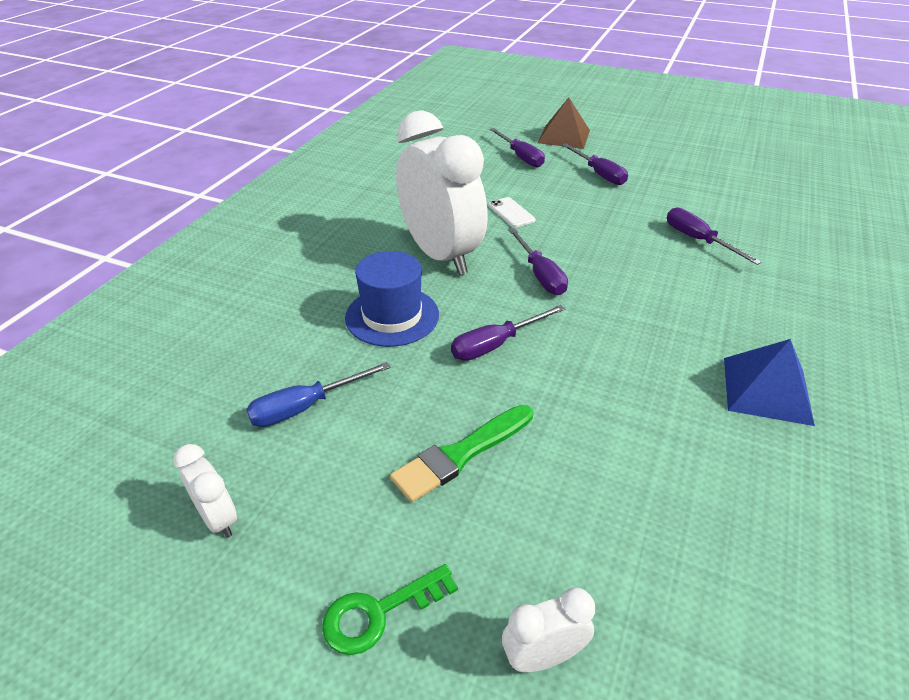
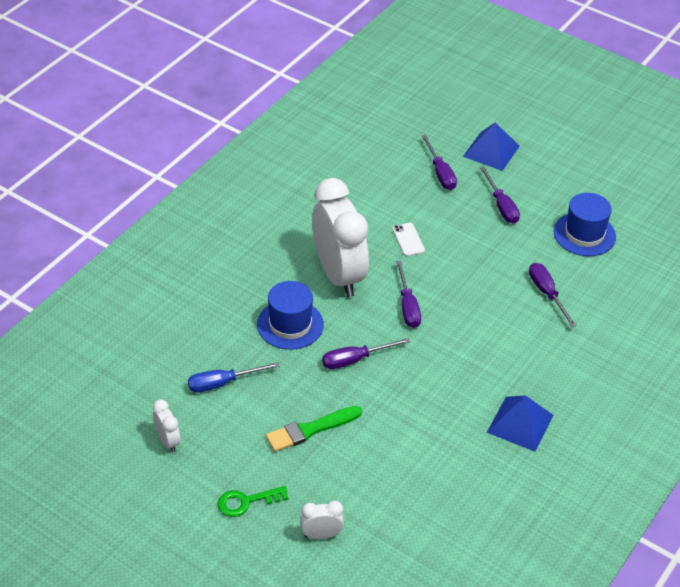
camera: 10 degrees right, 5 degrees up
brown pyramid [538,97,590,149] -> blue pyramid [463,123,520,171]
none -> blue hat [553,193,616,256]

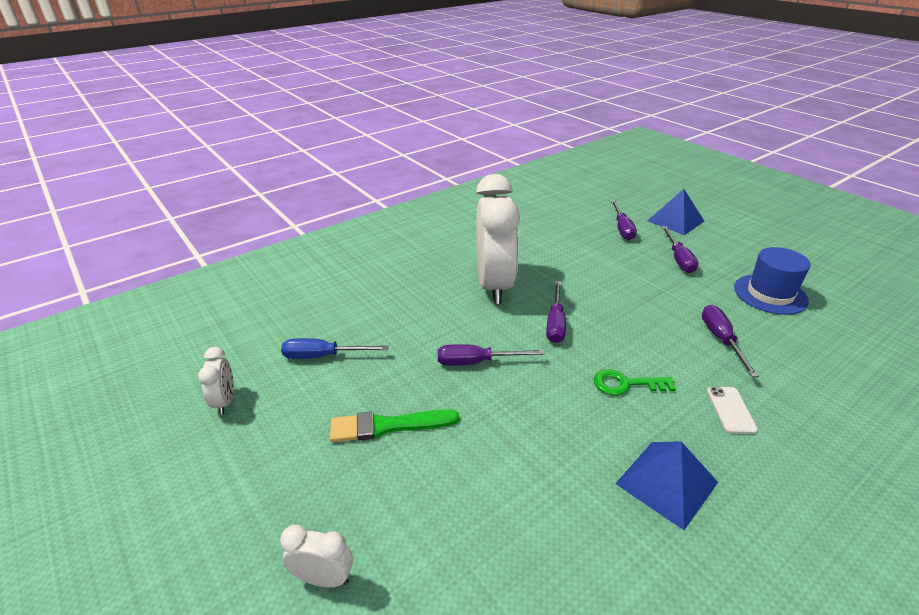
camera: 20 degrees right, 10 degrees down
green key [217,486,288,517] -> green key moved to [594,370,676,396]
blue hat [257,281,324,350] -> none
white phone [392,223,425,256] -> white phone moved to [707,387,758,434]

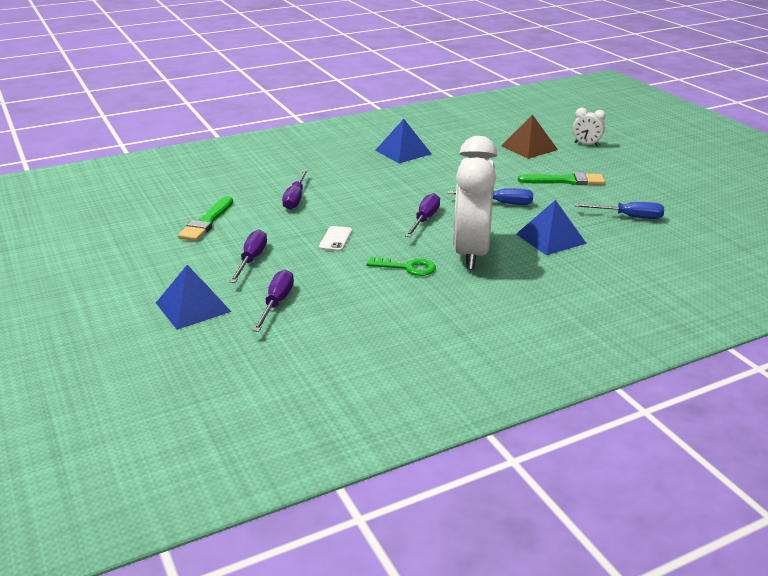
camera: 170 degrees left, 5 degrees down
white clock [198,347,234,415] -> none
purple screwdriver [438,344,545,366] -> blue screwdriver [448,188,533,205]
green key [594,370,676,396] -> green key moved to [366,257,436,276]
white phone [707,387,758,434] -> white phone moved to [319,226,352,251]
blue hat [734,247,811,315] -> green brush [178,196,233,241]
none -> brown pyramid [501,114,558,159]
none -> blue pyramid [516,200,587,255]

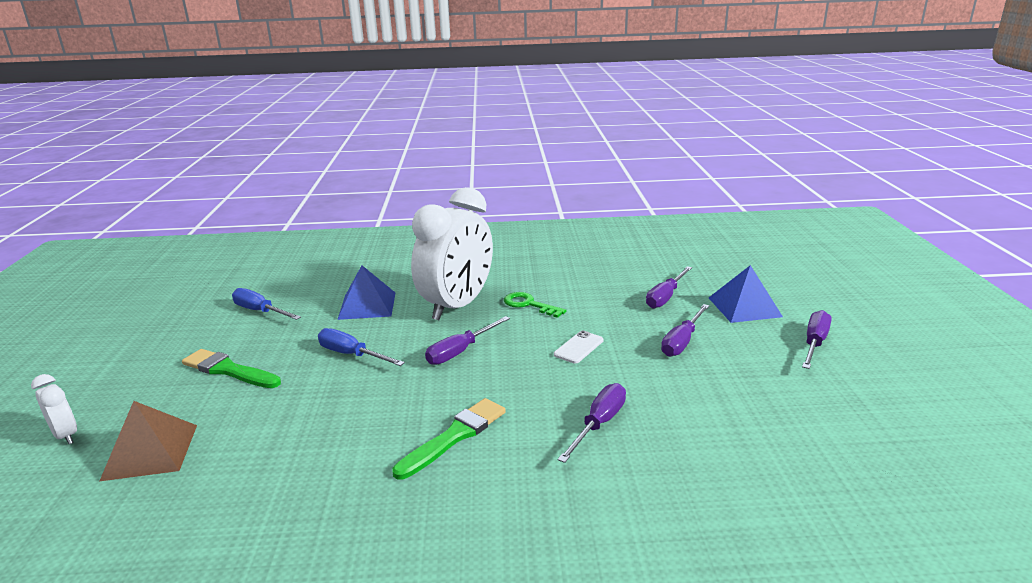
camera: 155 degrees left, 5 degrees down
green brush [178,196,233,241] -> green brush moved to [392,398,506,480]
blue pyramid [375,119,431,163] -> none
none -> purple screwdriver [802,310,832,369]

